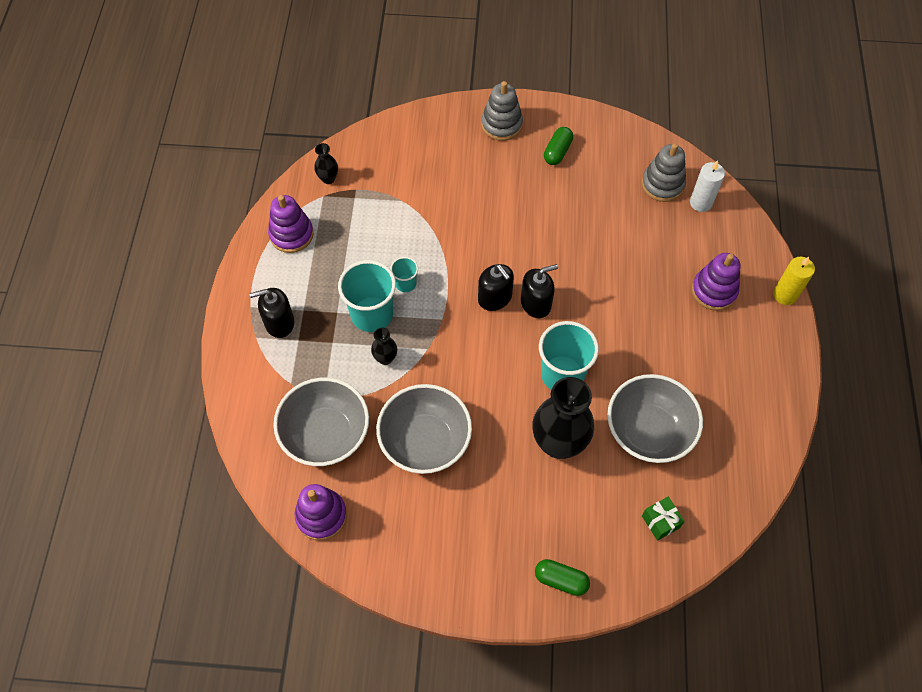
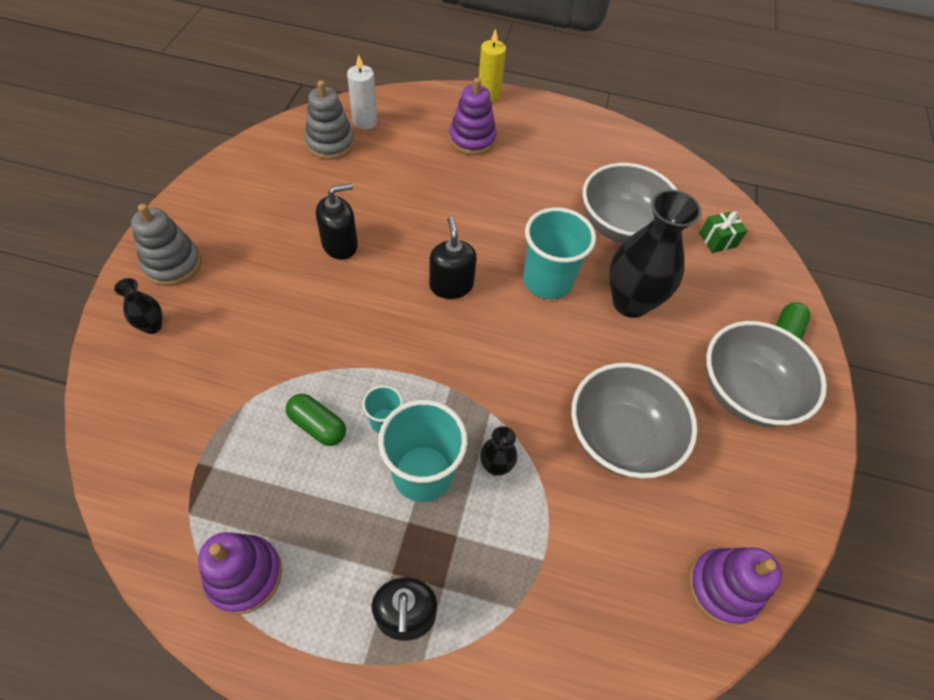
camera: 85 degrees left, 5 degrees down
grey bowl [273,378,369,466] -> grey bowl moved to [706,321,827,427]
black vase [314,143,338,184] -> black vase moved to [114,278,162,334]
black soap dispenser [478,264,514,311] -> black soap dispenser moved to [316,183,358,260]
green capsule [544,127,573,165] -> green capsule moved to [286,394,346,446]

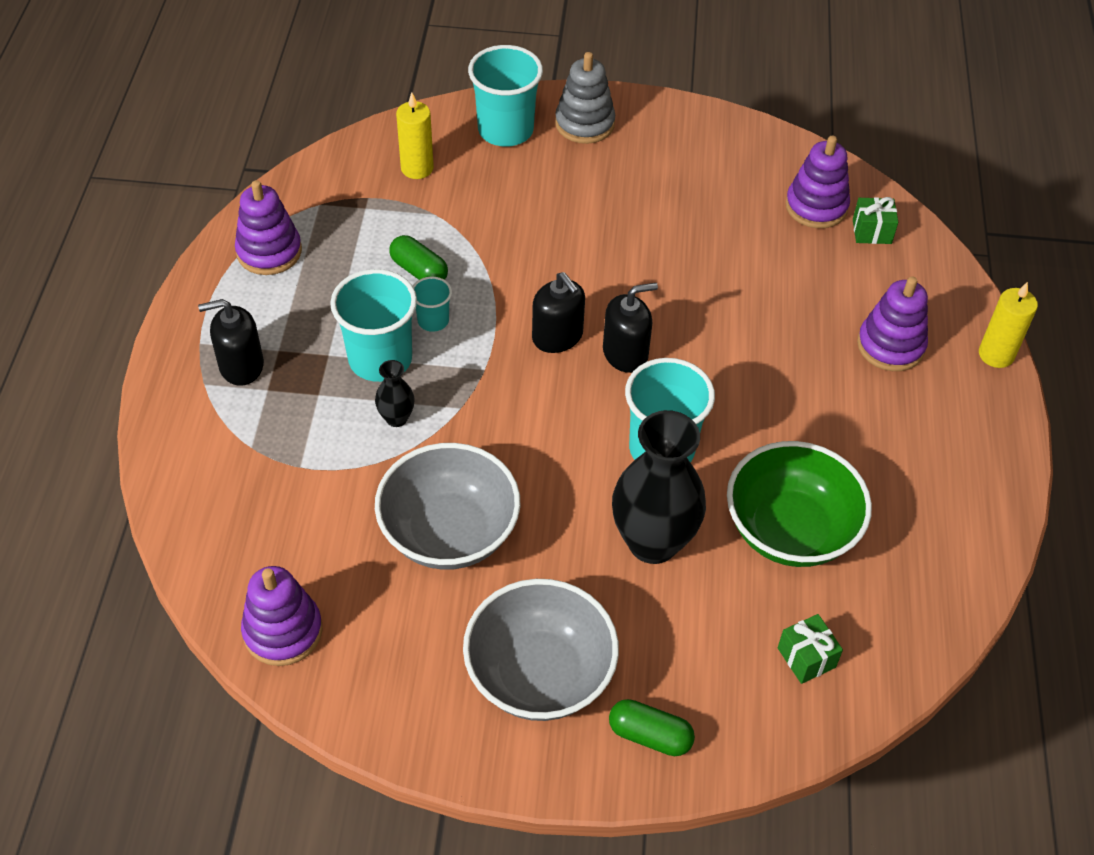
camera: 85 degrees right, 5 degrees down
black vase [114,278,162,334] -> turquoise cup [468,45,543,147]
green capsule [286,394,346,446] -> green capsule turned 75 degrees counterclockwise [389,235,448,280]
grey stacking toy [305,80,355,160] -> purple stacking toy [785,136,850,228]
black soap dispenser [316,183,358,260] -> black soap dispenser moved to [532,272,585,353]
white candle [347,54,378,130] -> green gift [853,197,898,244]
grey bowl [583,163,677,243] -> green bowl [727,441,872,567]
none -> yellow candle [396,92,434,179]

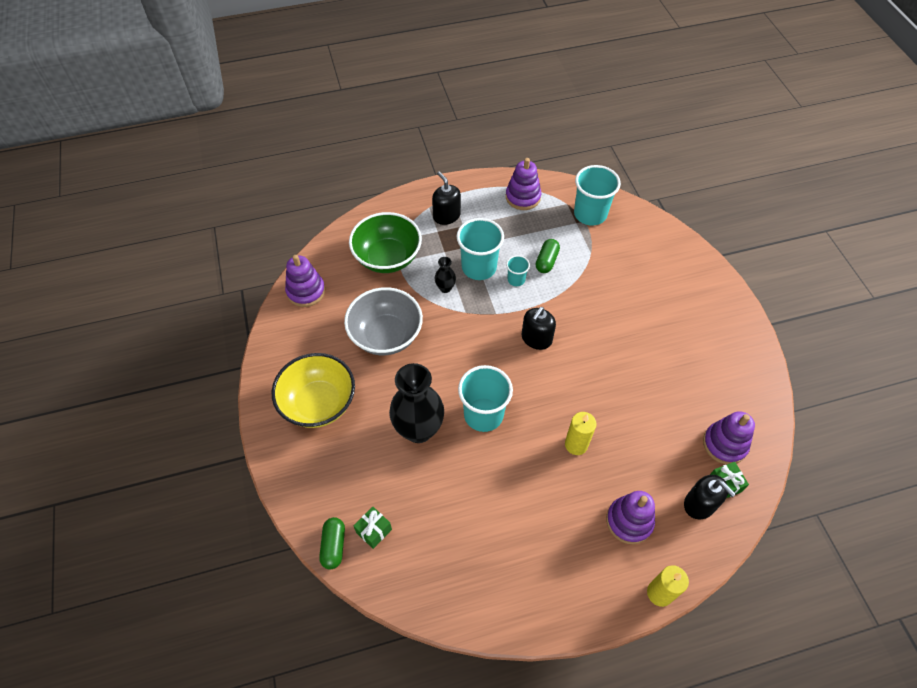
camera: 70 degrees right, 5 degrees up
yellow candle [396,92,434,179] -> yellow candle moved to [565,412,596,455]
grey bowl [463,579,619,721] -> yellow bowl [272,353,355,428]
turquoise cup [468,45,543,147] -> turquoise cup moved to [574,165,621,226]
grey stacking toy [555,52,615,144] -> none
black soap dispenser [603,283,658,373] -> black soap dispenser moved to [684,475,736,519]
green capsule [609,699,695,756] -> green capsule moved to [319,517,345,569]
green bowl [727,441,872,567] -> green bowl moved to [349,212,422,273]

